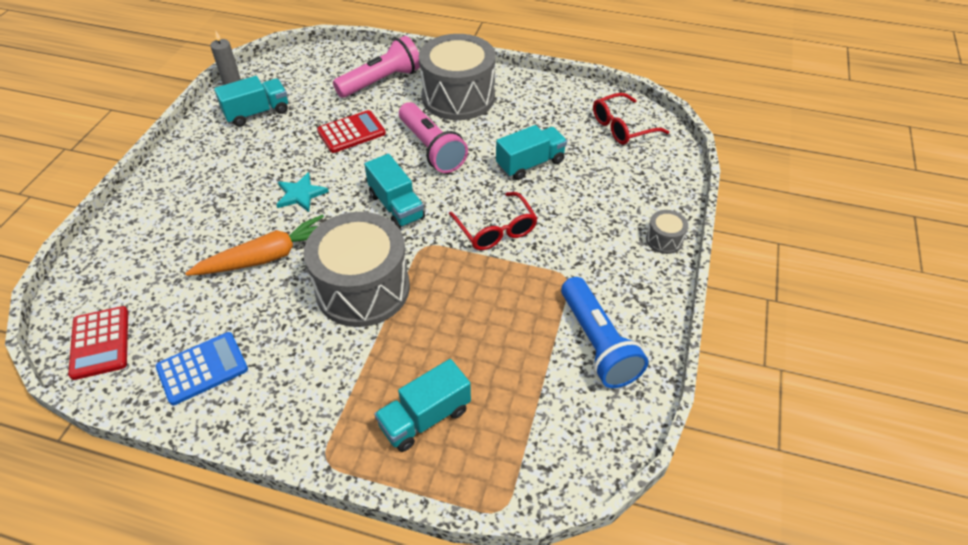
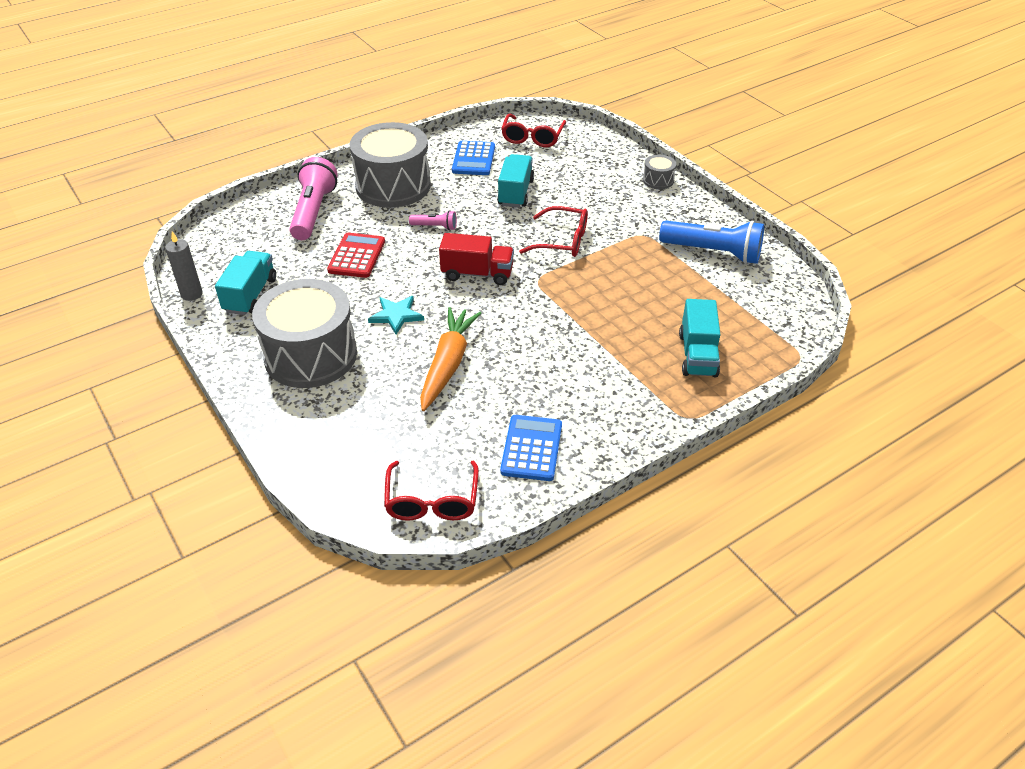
camera: 50 degrees left, 5 degrees down
red calculator [68,306,128,380] -> red glasses [384,461,479,521]
grey drum [304,212,410,327] -> grey drum moved to [252,279,357,388]
turquoise truck [364,154,425,229] -> red truck [439,233,514,285]
pink flashlight [399,102,468,173] -> pink flashlight [409,210,457,230], size x0.48
none -> blue calculator [452,141,495,175]

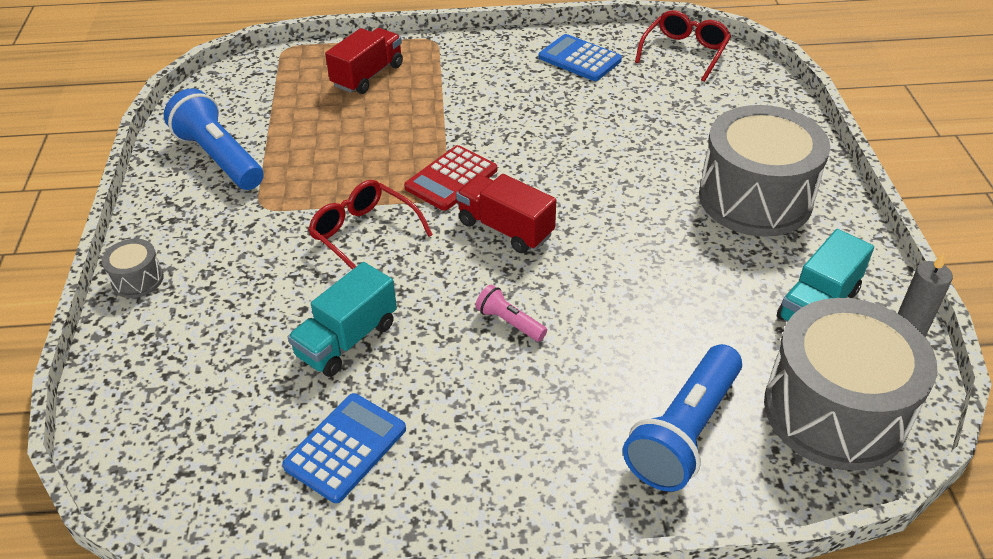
camera: 150 degrees left, 0 degrees up
pink flashlight [289,157,338,240] -> blue flashlight [623,344,742,492]
red calculator [327,233,385,278] -> red calculator moved to [404,145,497,211]
grey drum [350,122,431,208] -> grey drum moved to [764,298,937,471]
turquoise star [368,296,424,335] -> none
orange carrot [420,307,482,411] -> none
blue calculator [500,415,562,481] -> blue calculator turned 90 degrees clockwise [539,34,622,81]
red glasses [501,114,566,147] -> none
turquoise truck [679,299,720,377] -> red truck [325,28,403,94]

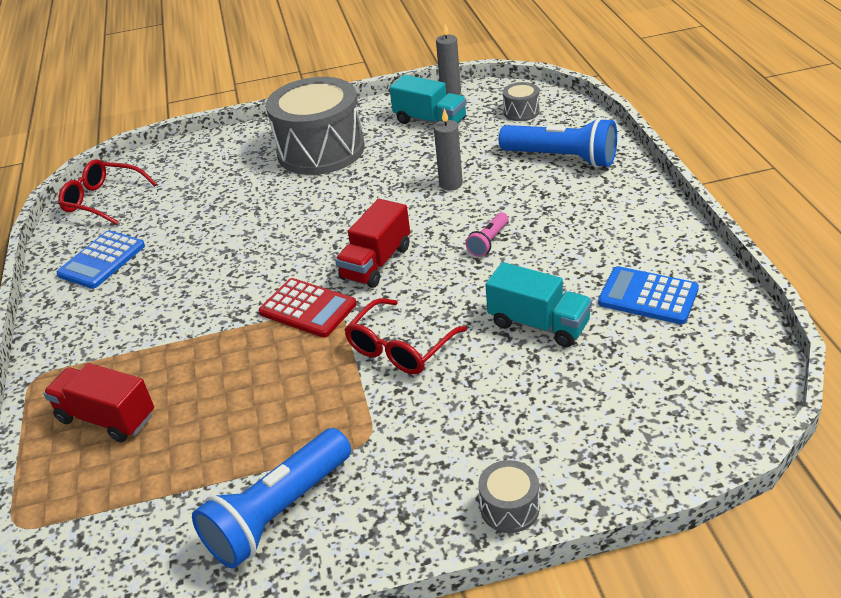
camera: 95 degrees left, 5 degrees down
grey drum [764,298,937,471] -> grey drum [503,82,540,121], size x0.42
none -> grey candle [434,109,463,190]

